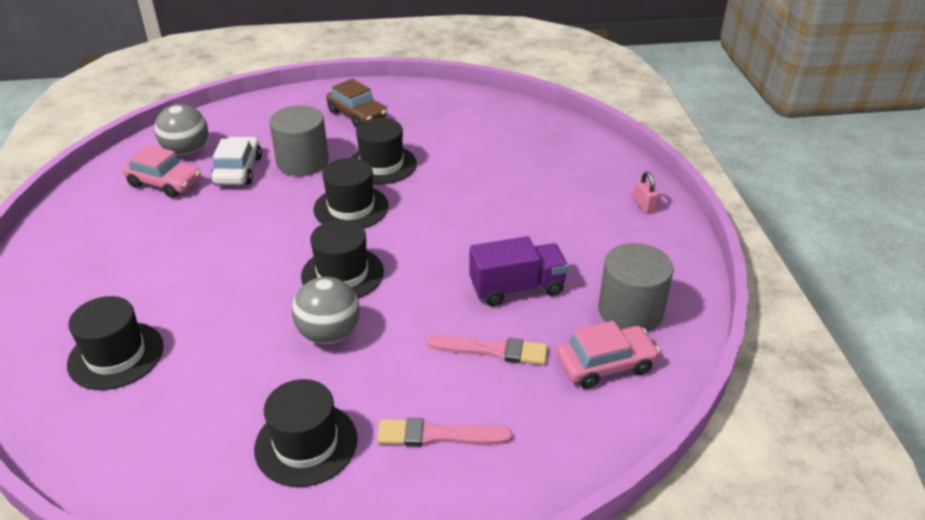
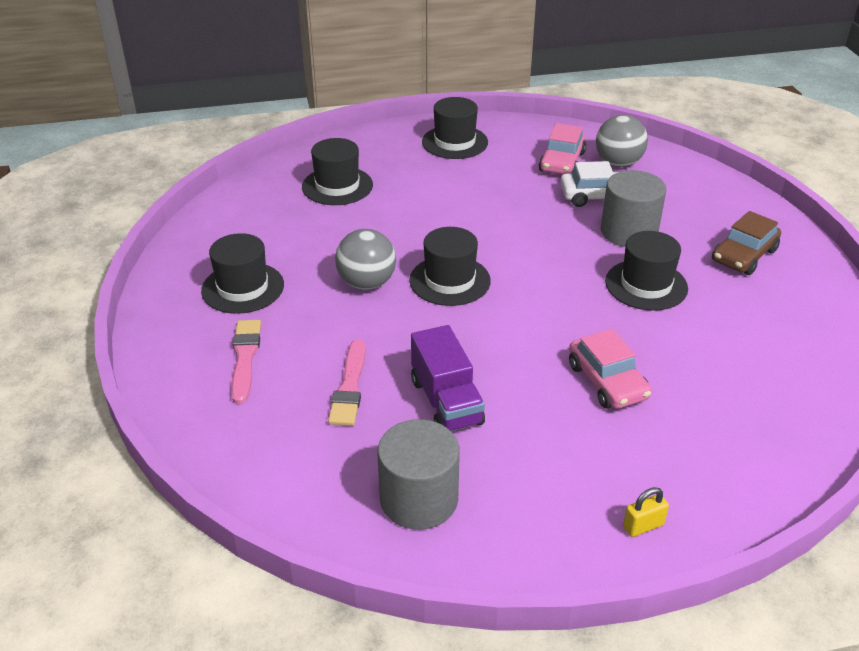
camera: 85 degrees right, 0 degrees up
black hat [314,158,389,229] -> black hat moved to [422,97,488,159]
pink car [556,321,660,389] -> pink car moved to [569,329,652,409]
pink padlock [633,172,659,213] -> yellow padlock [623,487,669,537]

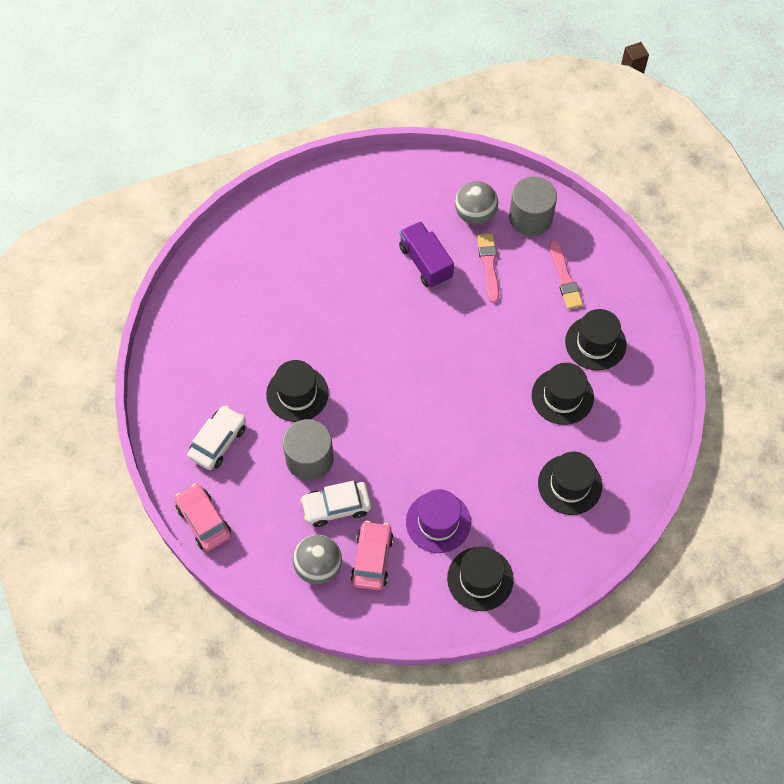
camera: 170 degrees right, 25 degrees up
grey ball [335,229,396,290] -> grey ball moved to [455,181,498,225]
grey cylinder [377,419,460,530] -> grey cylinder moved to [509,176,557,236]
black hat [409,227,491,306] -> black hat moved to [532,363,594,425]
pink car [569,329,652,409] -> pink car moved to [175,484,231,551]
yellow padlock [623,487,669,537] -> none
brown car [712,211,781,275] -> white car [187,405,246,470]
none -> purple hat [406,489,471,553]

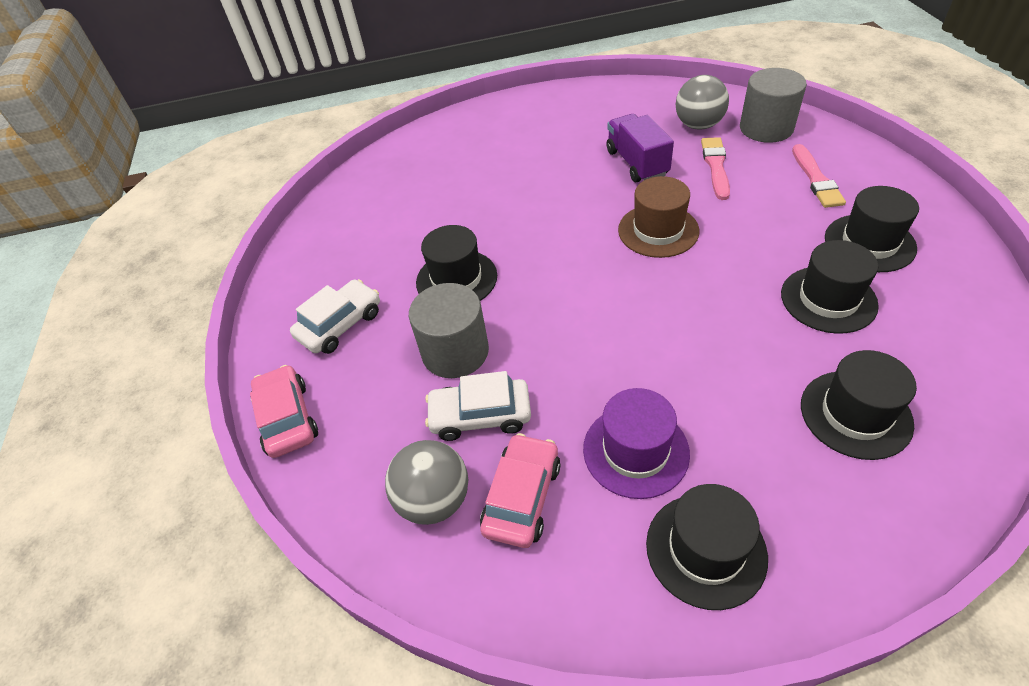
camera: 15 degrees right, 15 degrees down
none -> brown hat [618,176,700,258]

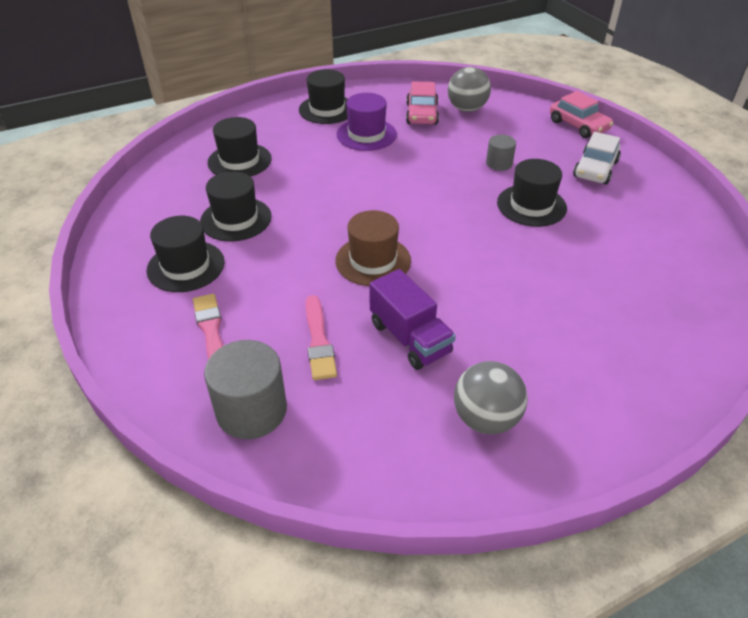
camera: 160 degrees right, 5 degrees down
grey cylinder [409,283,489,378] -> grey cylinder [486,135,516,171], size x0.55
white car [425,371,531,441] -> none
grey ball [675,75,729,130] -> grey ball moved to [454,361,528,434]

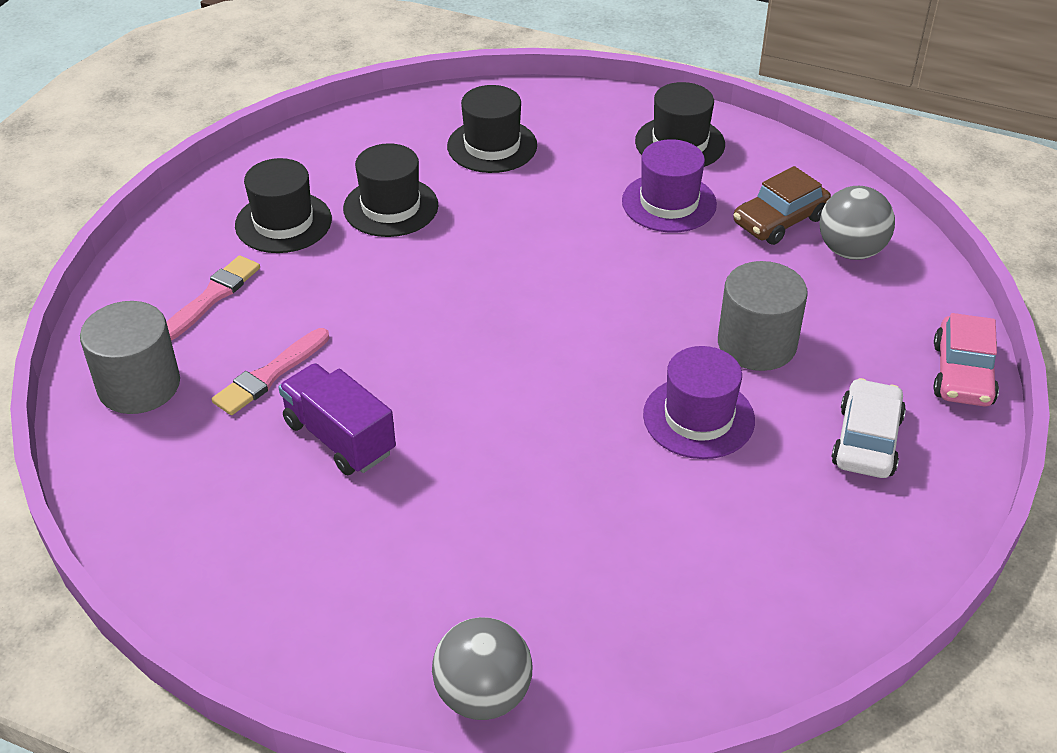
camera: 50 degrees right, 0 degrees up
brown hat [335,210,411,286] -> none
purple truck [370,269,456,370] -> purple truck turned 120 degrees clockwise [278,363,396,475]
pink car [406,81,439,125] -> brown car [733,166,831,245]
grey ball [454,361,528,434] -> grey ball moved to [432,617,532,720]
grey cylinder [486,135,516,171] -> grey cylinder [718,261,808,371], size x1.81
black hat [497,159,567,227] -> purple hat [643,346,755,459]
white car [573,132,621,184] -> white car turned 120 degrees clockwise [831,378,906,478]

